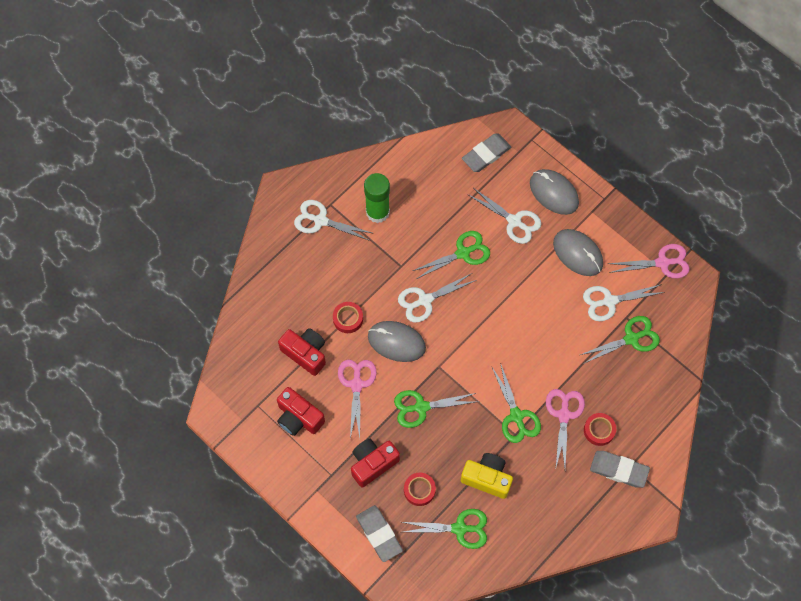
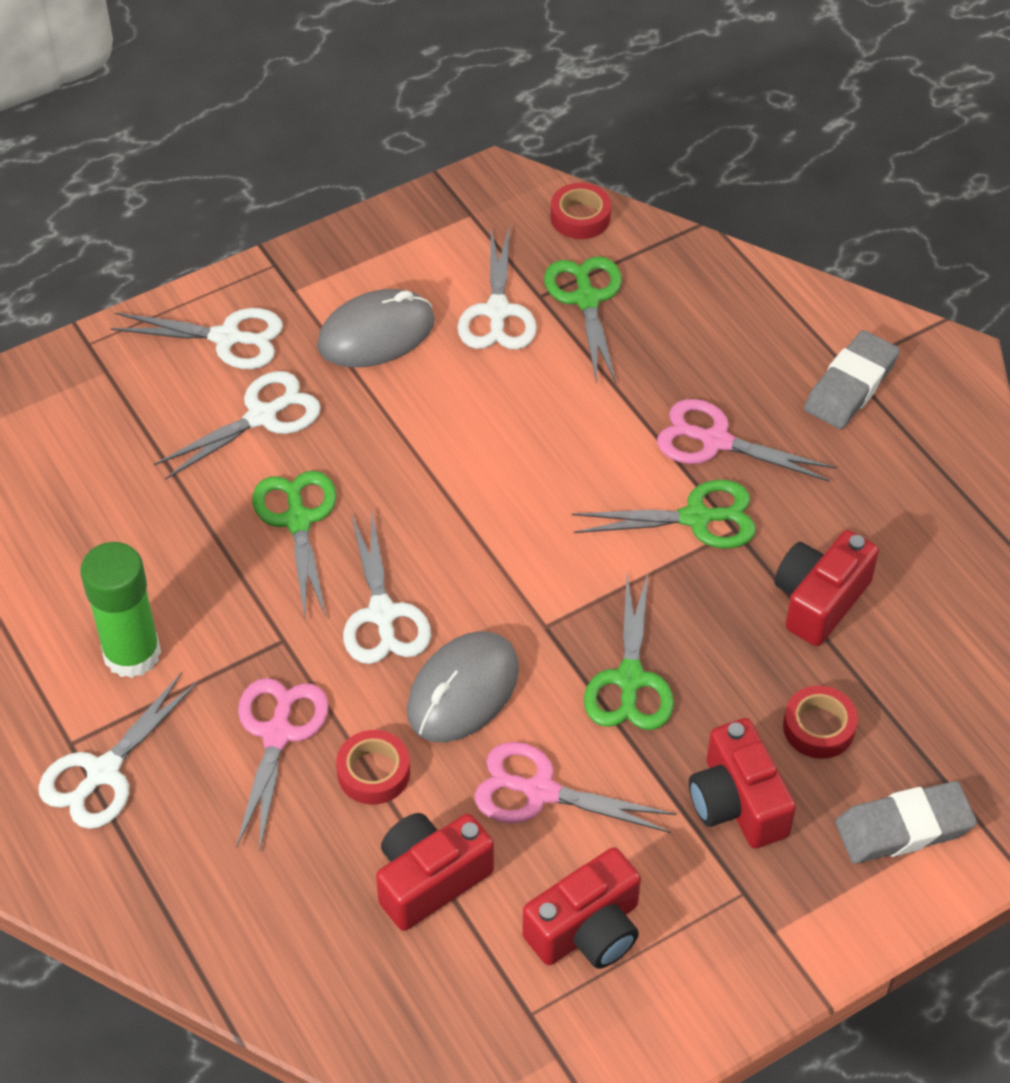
camera: 75 degrees left, 15 degrees down
green scissors [402,509,487,549] -> none
yellow camera [461,453,513,499] -> red camera [774,530,879,646]
grey eraser [462,133,511,172] -> none
grey mouse [530,169,579,215] -> white scissors [110,308,283,369]
red tape [584,413,616,446] -> red tape moved to [551,183,611,239]
pink scissors [608,244,690,278] -> pink scissors moved to [236,678,329,852]

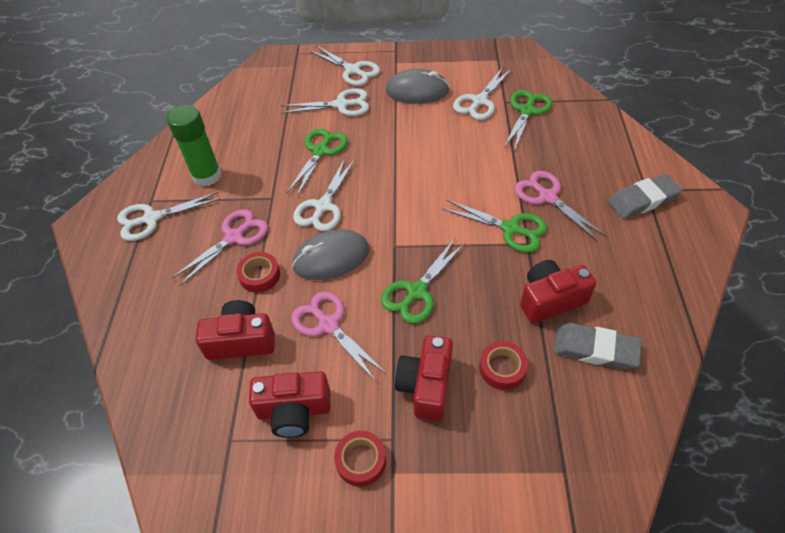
camera: 35 degrees right, 0 degrees up
red tape [551,183,611,239] -> red tape moved to [334,431,386,486]
grey eraser [835,781,977,864] -> grey eraser moved to [553,323,642,369]

